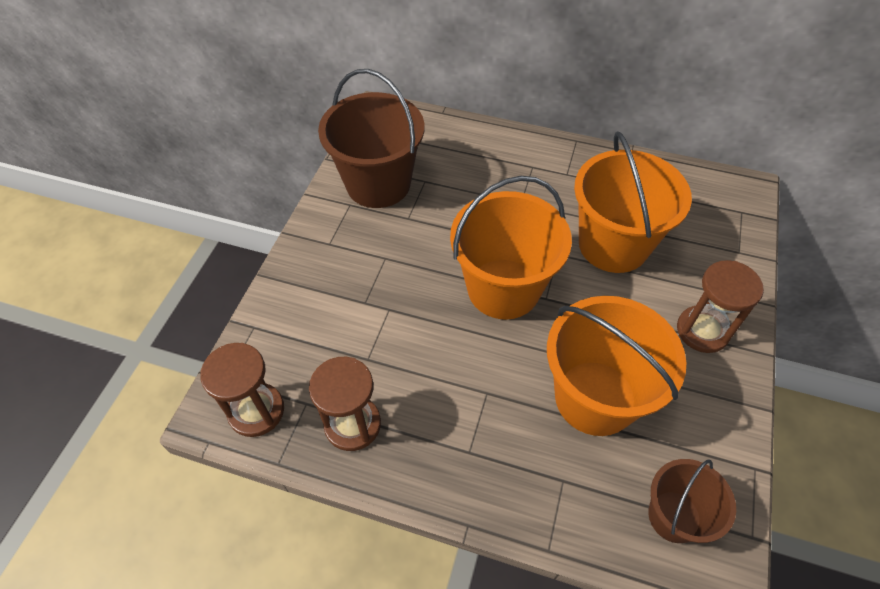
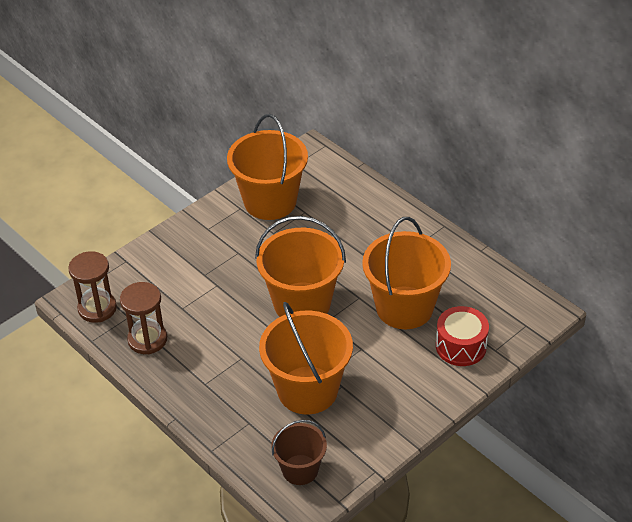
camera: 30 degrees right, 10 degrees down
brown bucket [318,69,424,208] -> orange bucket [227,114,308,220]
brown hourglass [677,260,764,353] -> none
none -> red drum [436,306,489,366]

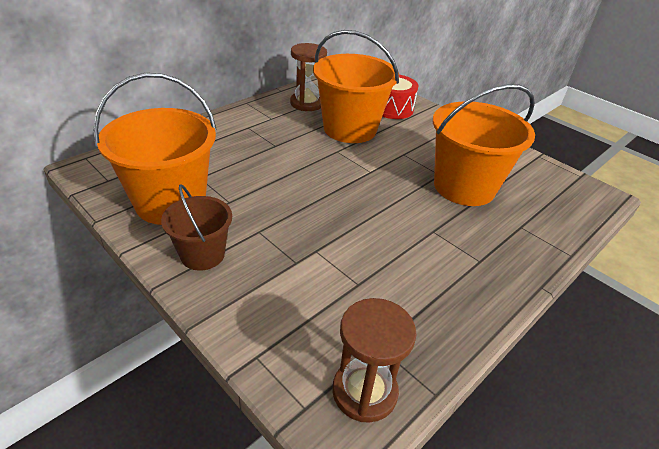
camera: 95 degrees left, 5 degrees down
brown hourglass [120,282,167,354] -> brown hourglass moved to [290,43,327,111]
orange bucket [255,216,346,317] -> none
brown bucket [271,420,327,485] -> brown bucket moved to [161,184,232,271]

